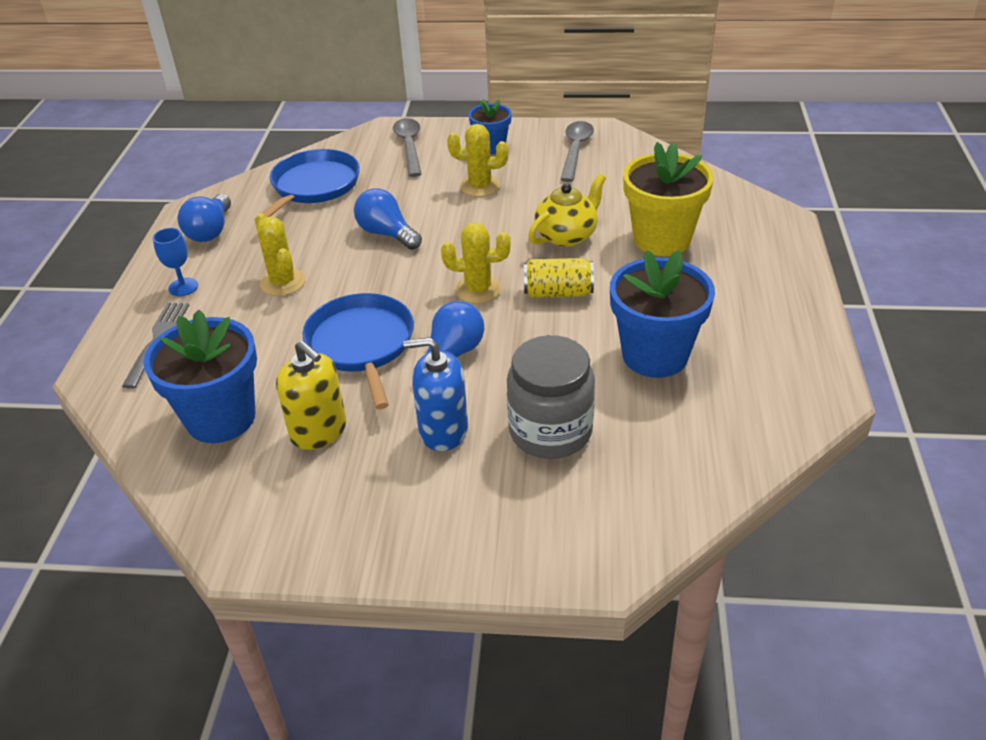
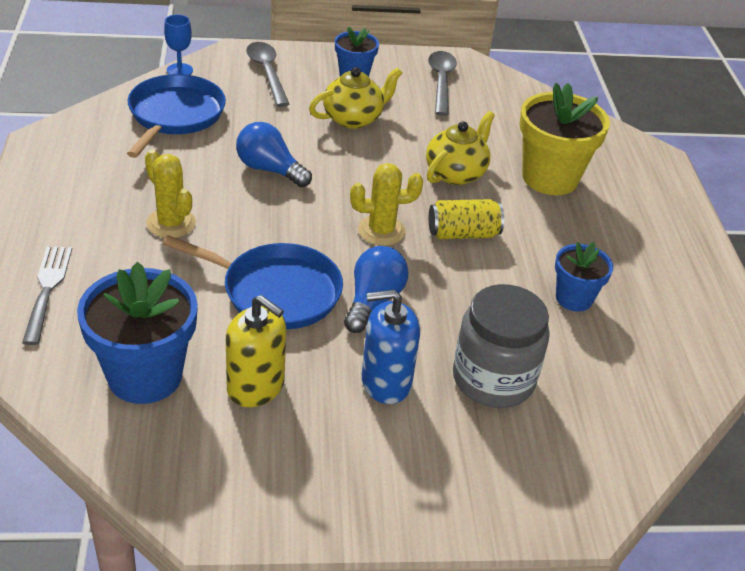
camera: 15 degrees left, 0 degrees up
blue goblet [153,228,198,296] -> blue goblet moved to [164,14,193,75]
blue light bulb [177,194,231,242] -> none
blue pan [302,293,414,409] -> blue pan turned 135 degrees clockwise [162,235,343,329]
yellow cactus [447,124,508,197] -> yellow teapot [309,67,402,129]
blue flower pot [610,250,715,378] -> blue flower pot [555,242,613,312], size x0.57

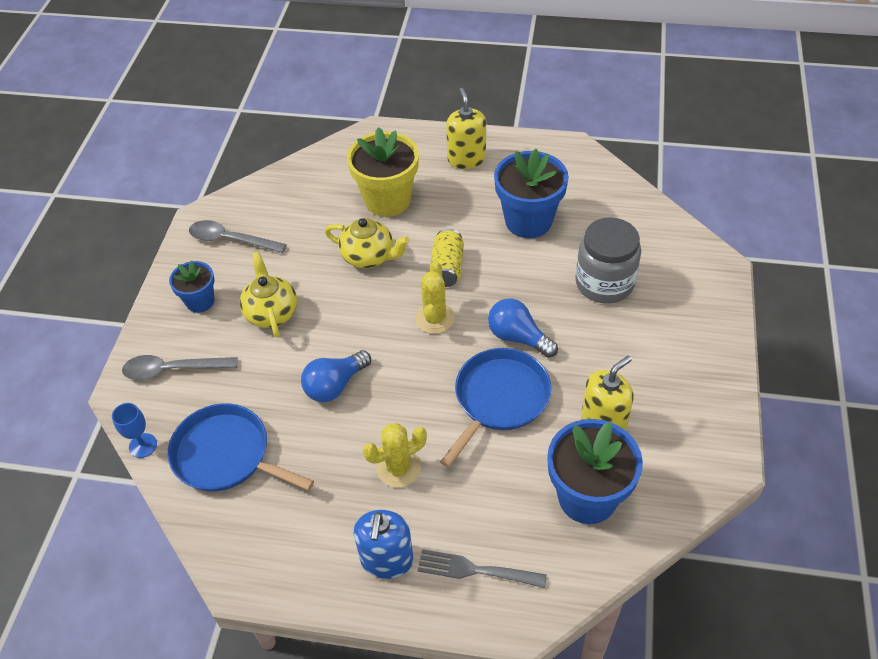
camera: 70 degrees left, 10 degrees up
blue soap dispenser [362,290,420,404] -> blue soap dispenser moved to [354,510,413,579]
yellow teapot [426,111,495,185] -> yellow teapot turned 150 degrees clockwise [325,218,410,268]
blue flower pot [555,242,613,312] -> blue flower pot [494,149,569,238], size x1.74
none -> yellow soap dispenser [446,88,486,169]

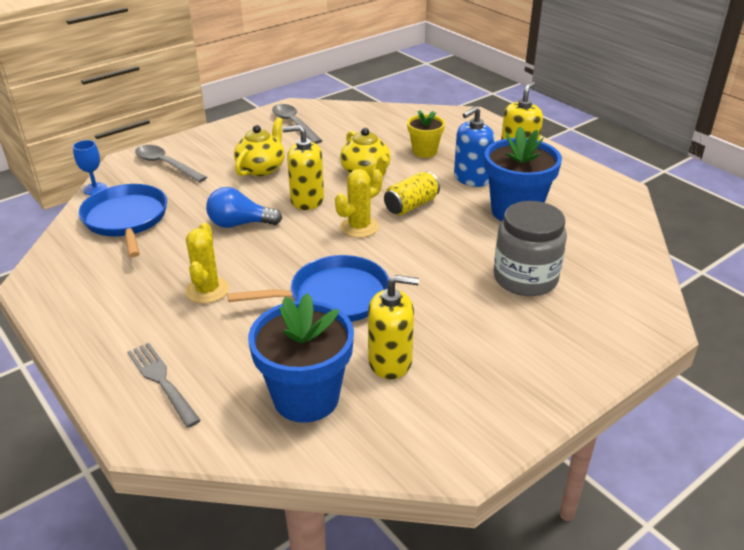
camera: 40 degrees right, 15 degrees down
blue flower pot [169,261,215,313] -> none
yellow flower pot [347,127,419,217] -> yellow flower pot [407,110,445,158], size x0.57
blue soap dispenser [354,510,413,579] -> blue soap dispenser moved to [454,106,495,187]
yellow cactus [363,423,427,488] -> yellow cactus turned 75 degrees clockwise [185,223,229,304]
blue light bulb [488,298,558,358] -> none
none -> yellow soap dispenser [282,125,324,210]

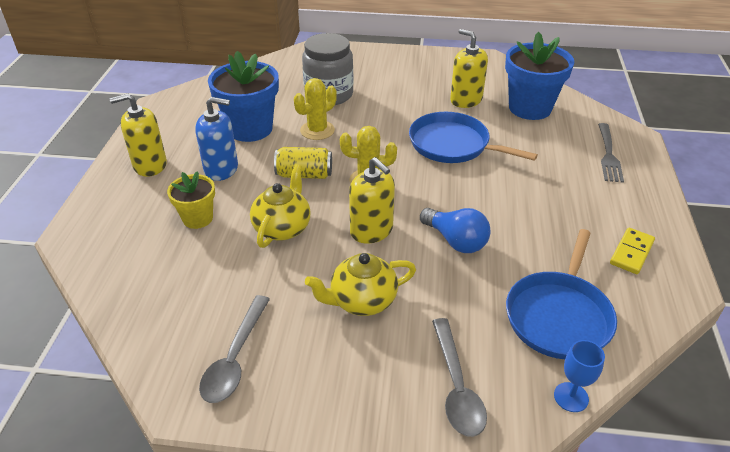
camera: 135 degrees left, 5 degrees up
yellow cactus [185,223,229,304] -> yellow cactus moved to [294,78,337,140]
none -> yellow domino [610,228,655,274]

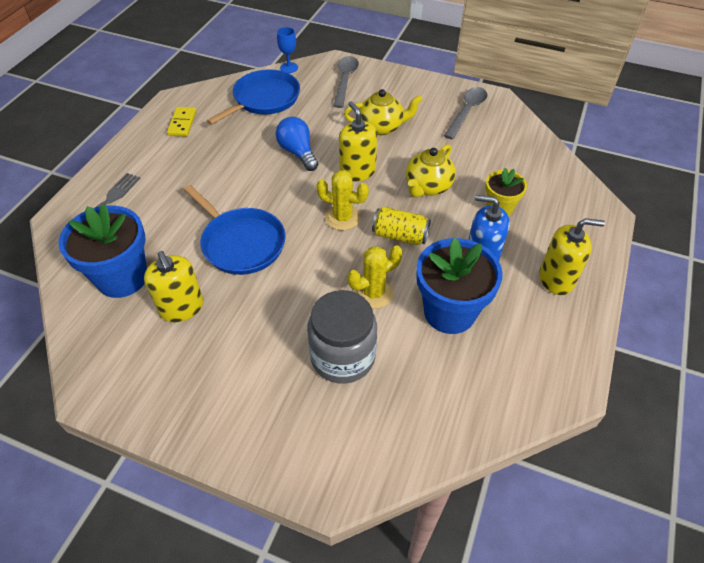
camera: 165 degrees left, 10 degrees up
yellow domino [610,228,655,274] -> yellow domino turned 45 degrees counterclockwise [167,107,196,136]

